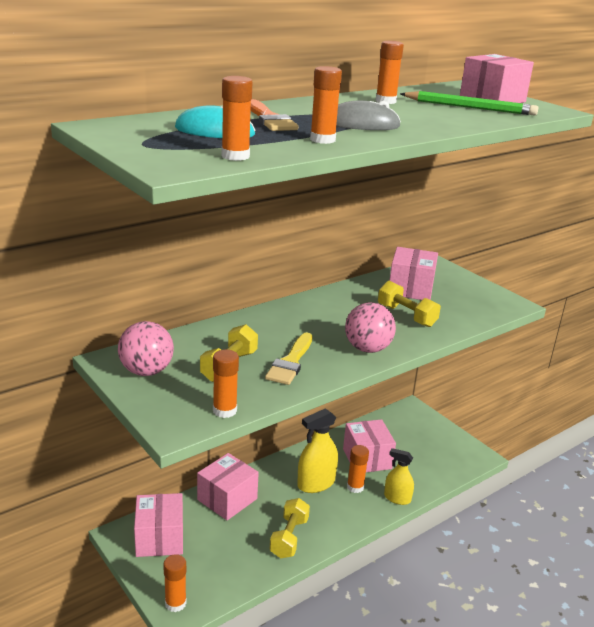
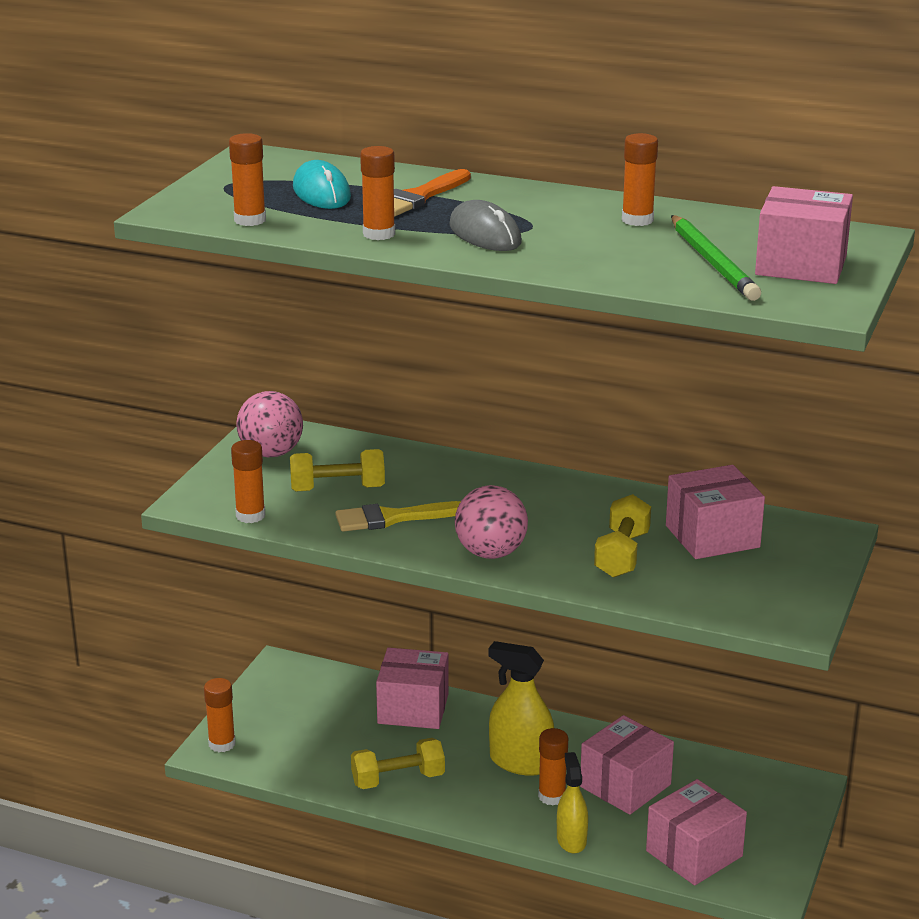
camera: 60 degrees right, 0 degrees up
pink box [134,493,183,557] -> pink box moved to [646,779,747,886]

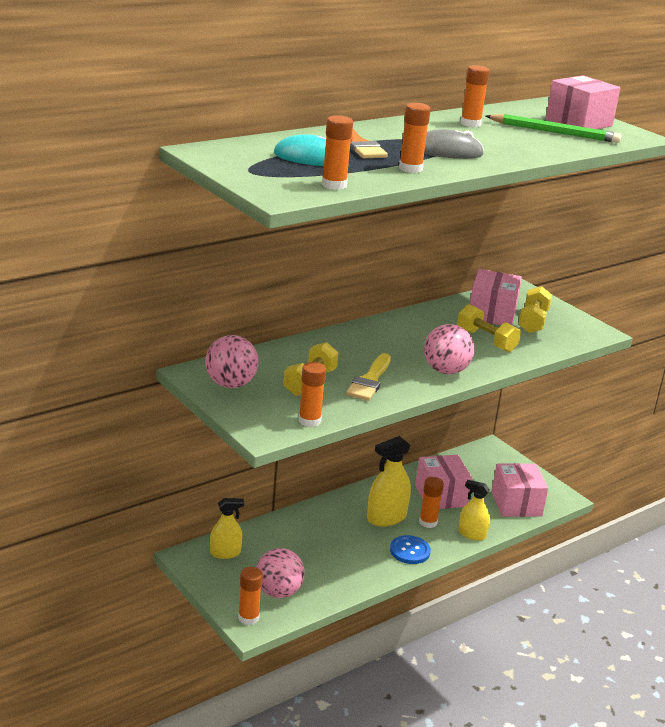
camera: 60 degrees left, 0 degrees up
yellow dumbbell [351,738,445,789] -> yellow dumbbell moved to [518,286,552,333]
pink box [376,648,449,729] -> none
none -> yellow spray bottle [210,498,244,559]
none -> pink ball [256,548,305,598]
none -> blue button [390,535,431,564]

